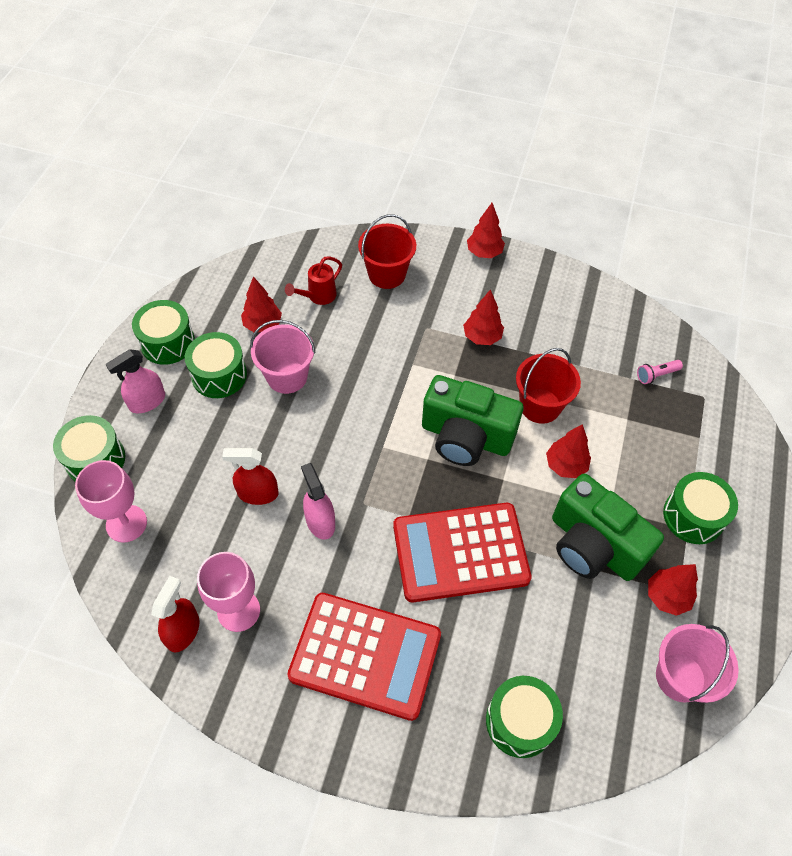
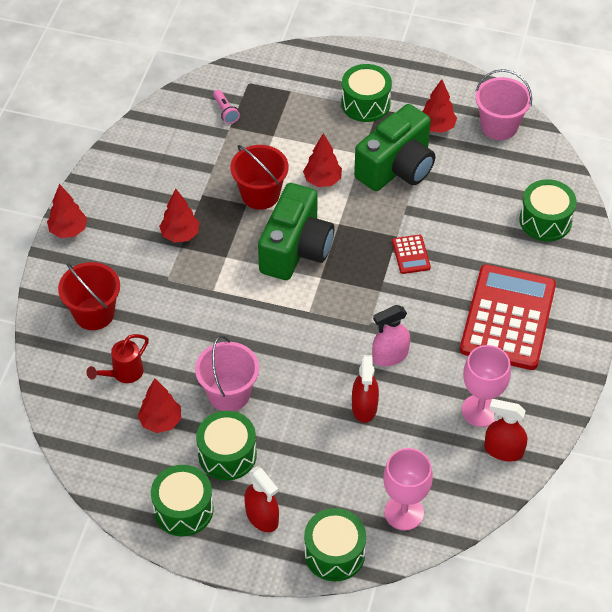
camera: 90 degrees left, 5 degrees down
pink spray bottle [105,349,165,413] -> red spray bottle [244,466,279,532]
red watering can [285,256,342,305] -> red watering can turned 90 degrees clockwise [87,334,149,383]
red calculator [393,503,532,602] -> red calculator [392,235,431,274], size x0.41

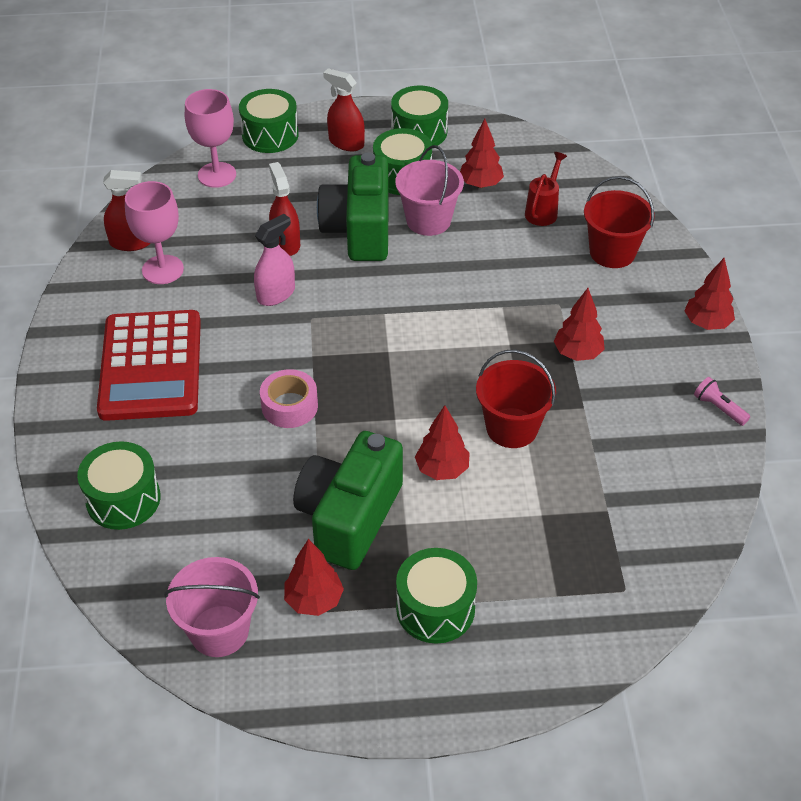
camera: 160 degrees right, 5 degrees down
pink flashlight [213,90,240,124] -> pink flashlight moved to [694,377,750,426]
green camera [258,183,334,280] -> green camera moved to [317,152,389,261]
red calculator [392,235,431,274] -> pink tape [260,369,318,428]

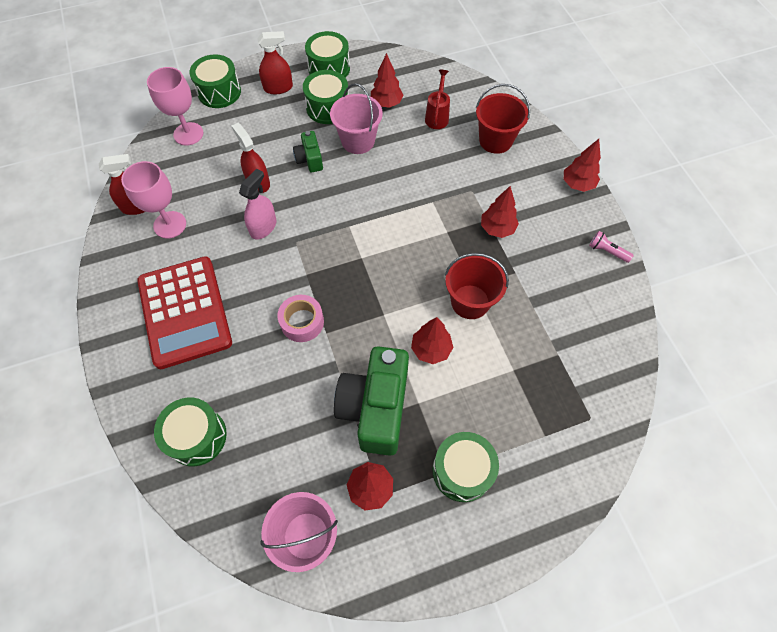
camera: 15 degrees left, 15 degrees up
green camera [317,152,389,261] -> green camera [293,131,323,173], size x0.48
red spray bottle [323,68,365,151] -> red spray bottle turned 150 degrees clockwise [257,31,293,94]

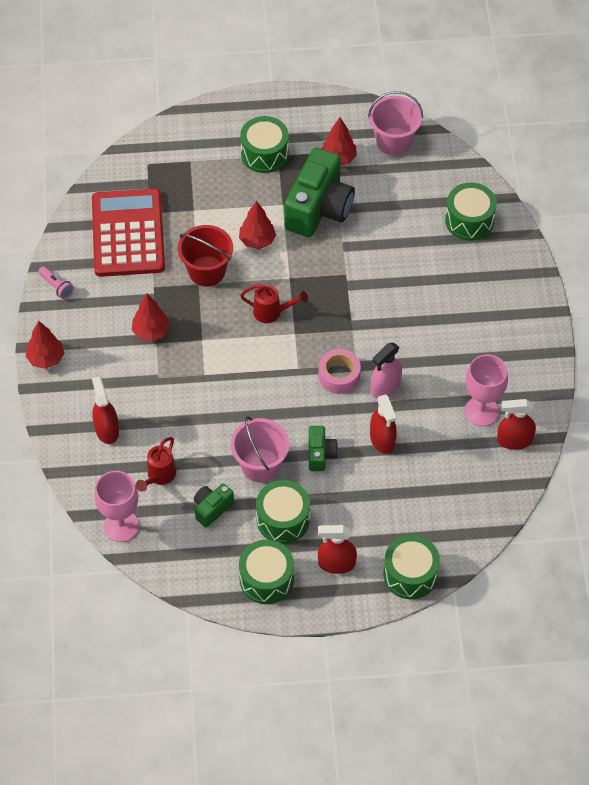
camera: 165 degrees left, 5 degrees down
red calculator [137,256,232,369] -> red calculator moved to [92,189,165,277]
pink goblet [147,67,204,146] -> pink goblet moved to [94,471,139,542]
pink tape [277,295,324,342] -> pink tape moved to [319,349,361,394]
red tree [371,53,403,108] -> green camera [194,483,234,528]
red bucket [476,84,530,154] -> red spray bottle [92,376,119,444]
none -> red watering can [240,284,308,323]

